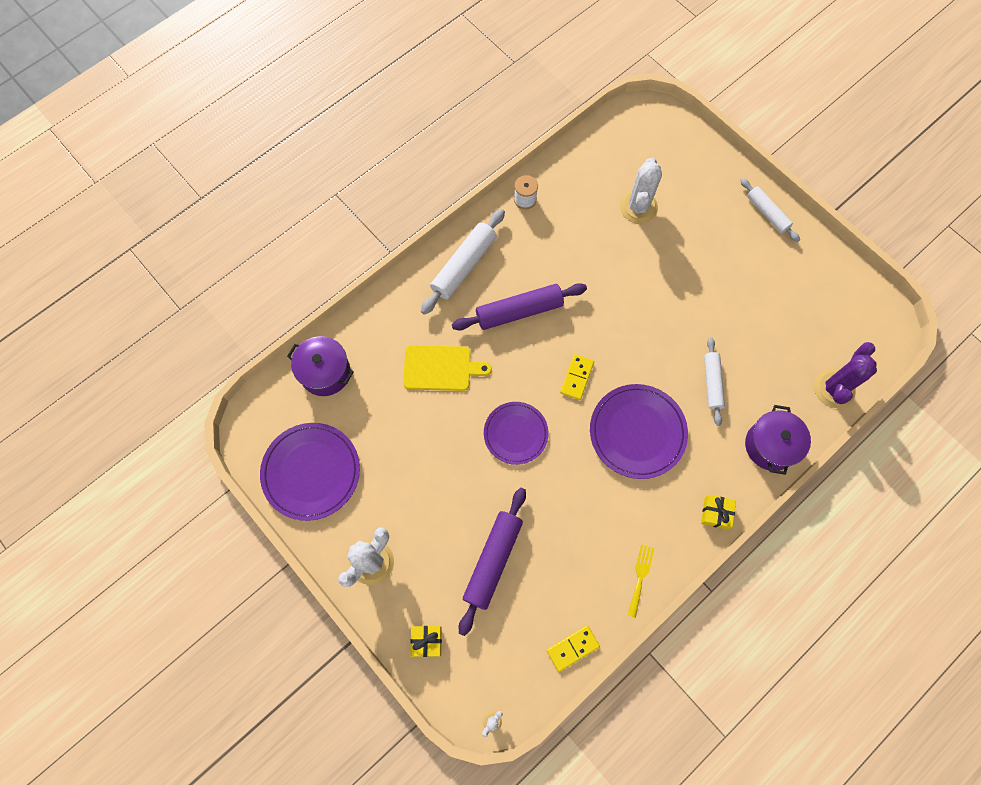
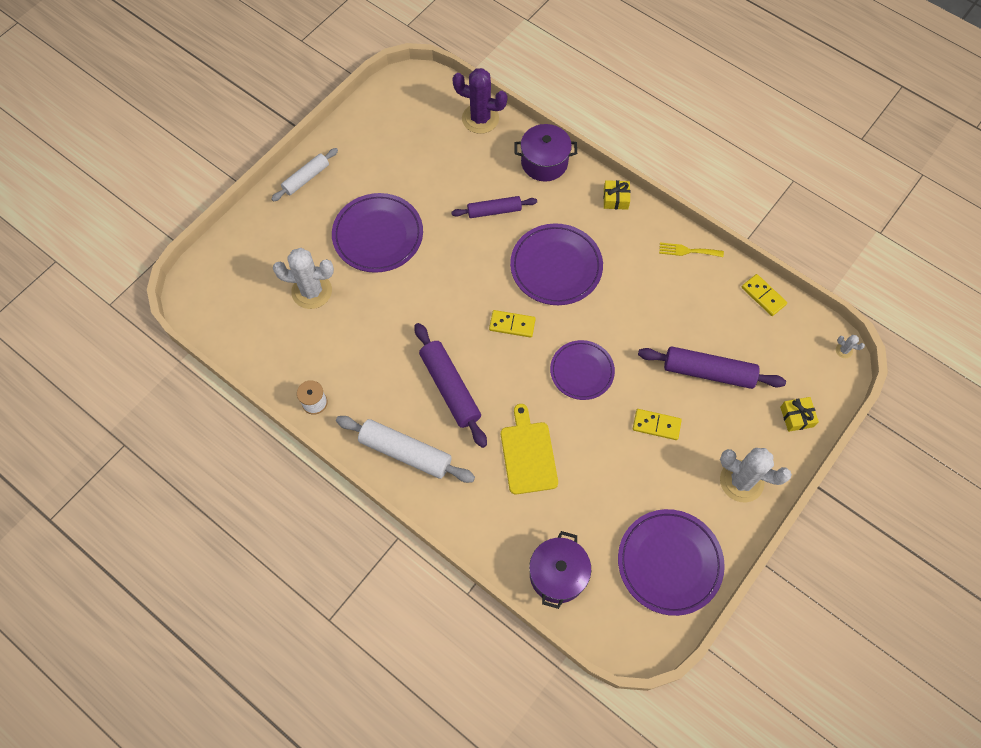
camera: 100 degrees left, 5 degrees down
white rolling pin [704,337,725,426] -> purple rolling pin [451,196,537,218]
none -> purple plate [332,193,423,273]
none -> yellow domino [633,409,682,440]

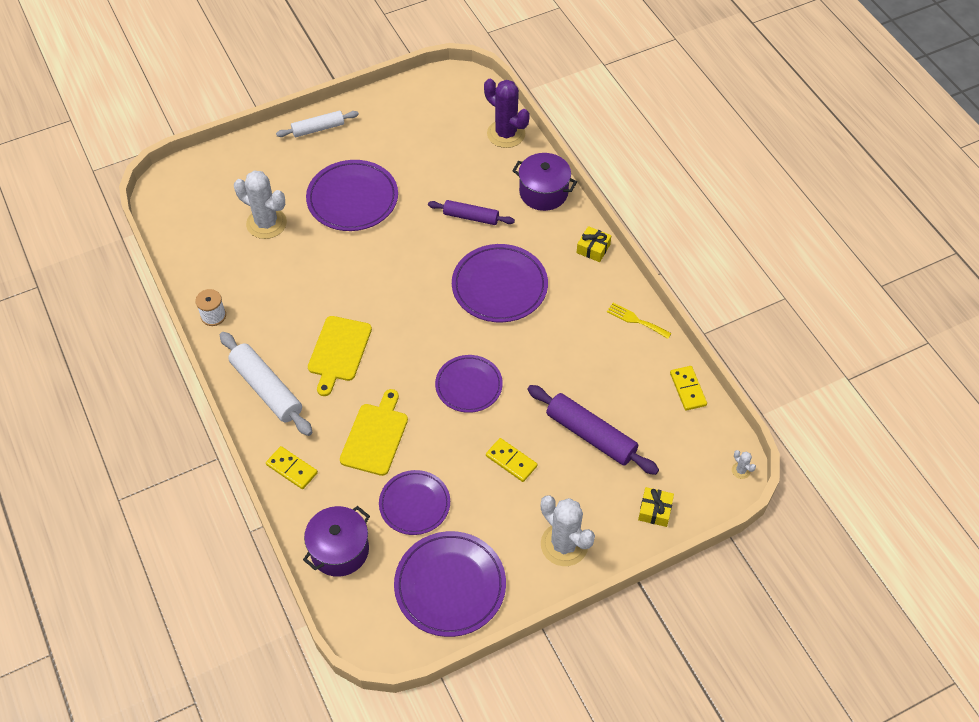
camera: 25 degrees right, 10 degrees down
purple rolling pin [414,323,487,448] -> yellow cutting board [308,316,372,396]
yellow domino [489,310,536,338] -> yellow domino moved to [266,446,318,489]
none -> purple plate [379,470,450,535]

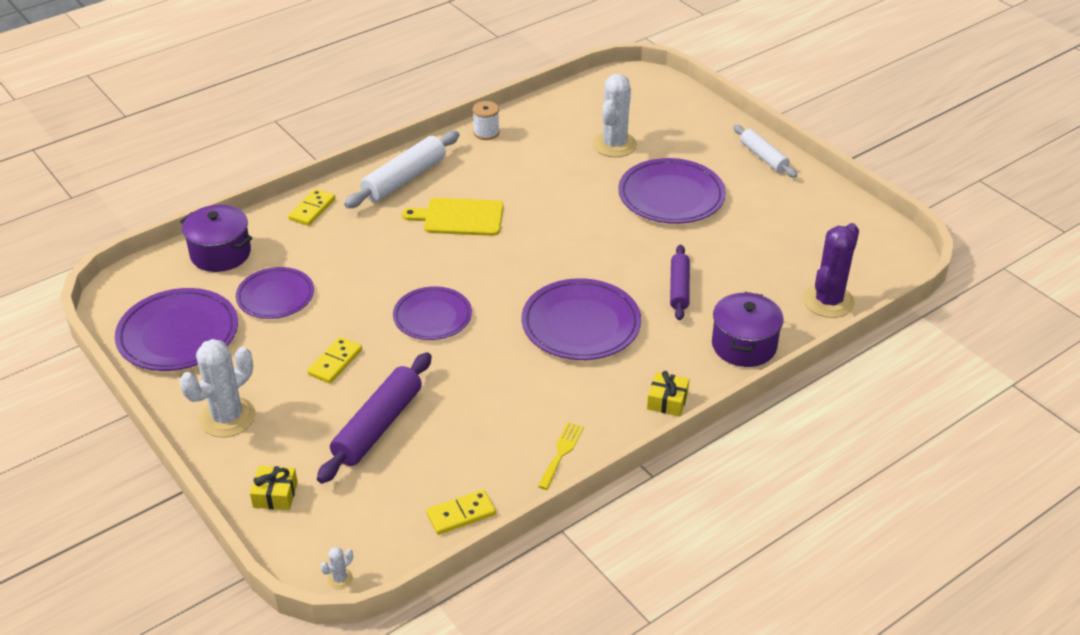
camera: 80 degrees right, 15 degrees down
yellow cutting board [340,389,408,476] -> none

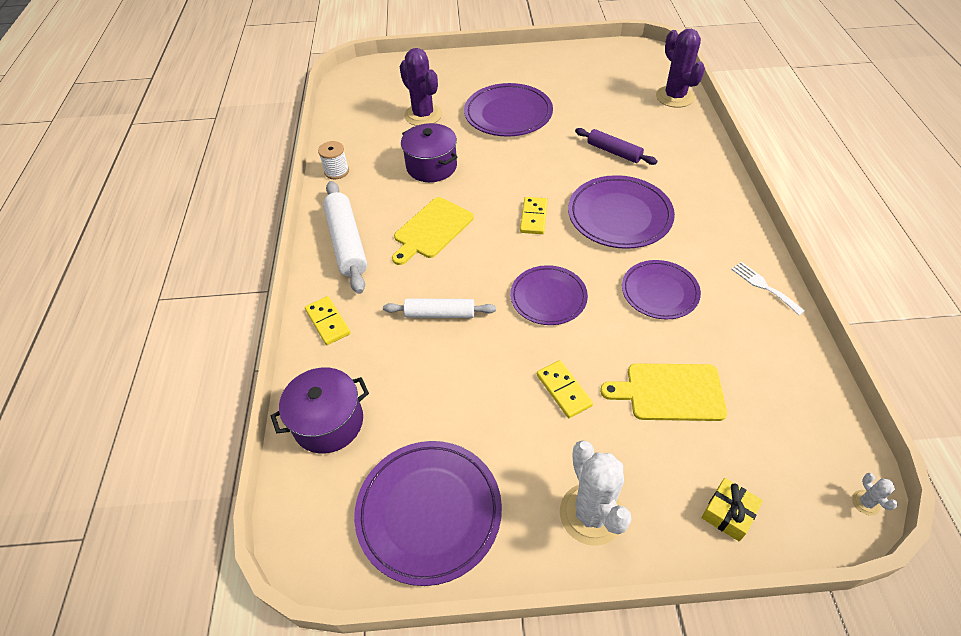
camera: 55 degrees left, 10 degrees up
purple plate [236,267,314,319] -> purple plate moved to [622,260,701,319]
purple rolling pin [317,352,432,484] -> yellow cutting board [600,364,727,421]
yellow domino [426,489,496,535] -> yellow domino moved to [520,197,548,234]
yellow fork [538,422,584,490] -> white fork [731,262,805,316]
white cactus [593,74,637,157] -> purple cactus [400,48,442,126]
yellow gift [647,371,689,417] -> none
purple pot [712,292,784,367] -> purple pot moved to [401,123,457,182]
white rolling pin [733,125,797,178] -> white rolling pin moved to [383,298,496,318]

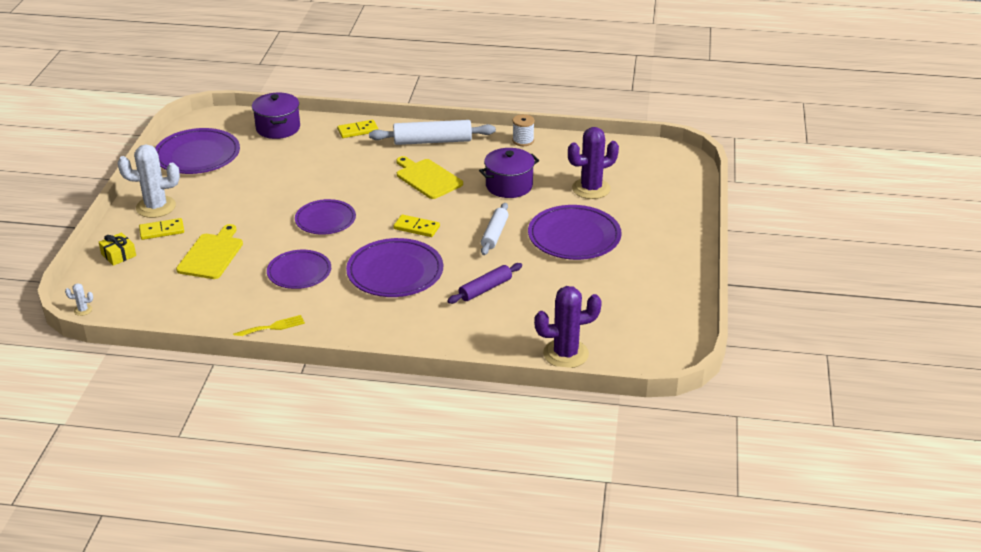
camera: 100 degrees right, 15 degrees down
white rolling pin [383,298,496,318] -> white rolling pin moved to [481,203,508,255]
yellow domino [537,360,593,418] -> yellow domino moved to [139,218,184,240]
white fork [731,262,805,316] -> yellow fork [233,315,305,336]

